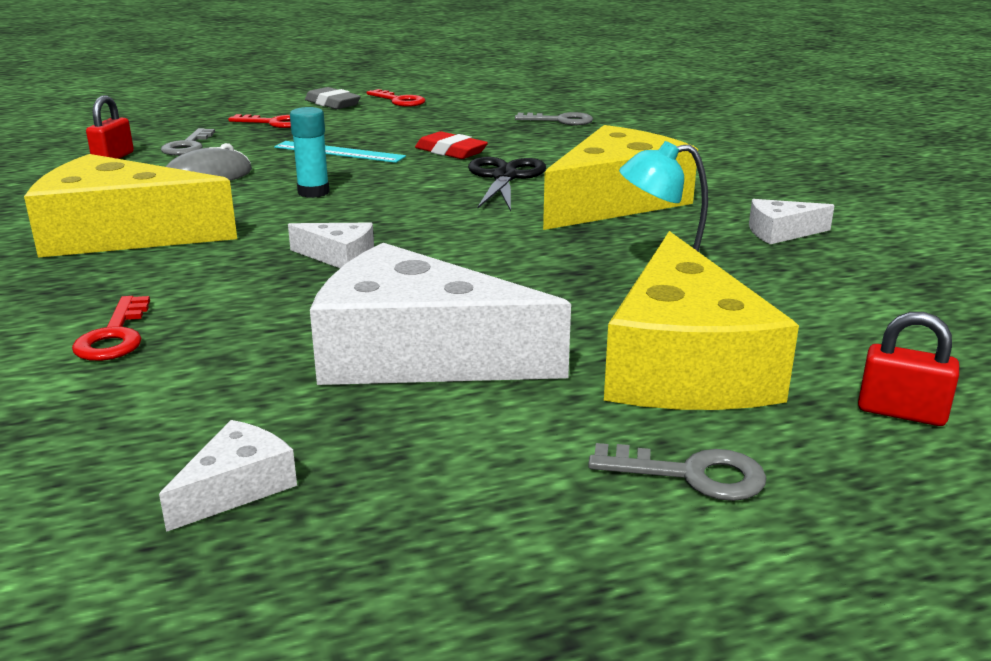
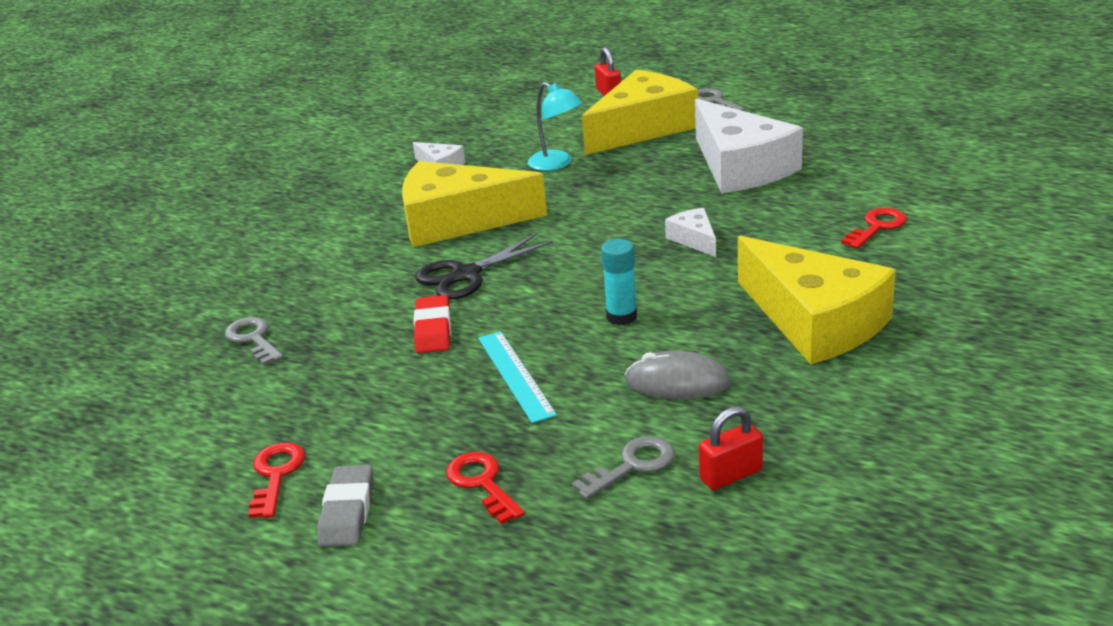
camera: 130 degrees left, 5 degrees up
white cheese [159,420,297,532] -> none

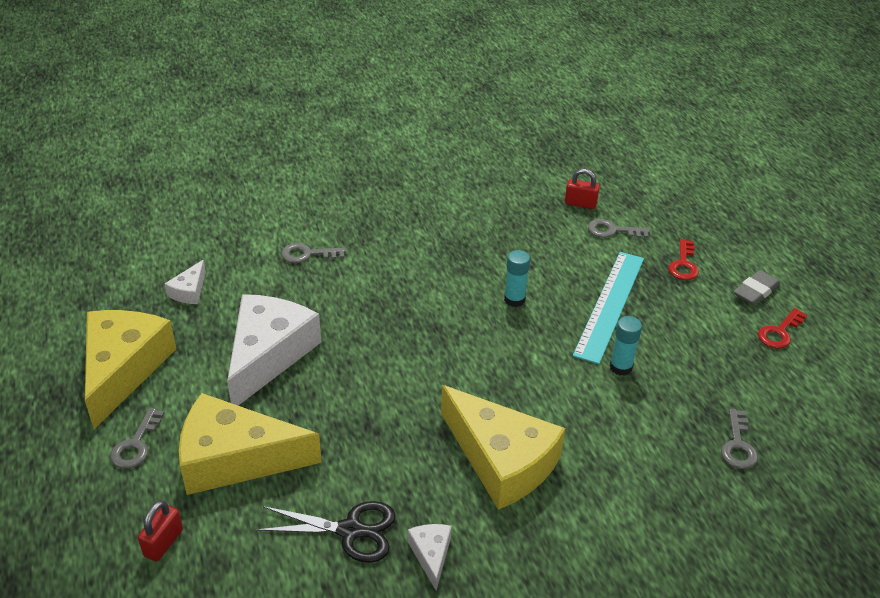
camera: 140 degrees left, 10 degrees up
red eraser [414,295,451,353] -> turquoise glue stick [610,316,642,376]
black scissors [415,233,553,300] -> black scissors moved to [255,501,396,563]
turquoise ruler [478,331,557,423] -> turquoise ruler [573,252,644,364], size x1.59
turquoise lamp [528,82,582,171] -> none
grey mouse [624,350,731,399] -> none
white cheese [665,208,716,257] -> white cheese moved to [164,260,206,304]
yellow cheese [738,236,896,364] -> yellow cheese moved to [85,310,176,429]
red key [841,208,907,249] -> grey key [281,243,346,263]

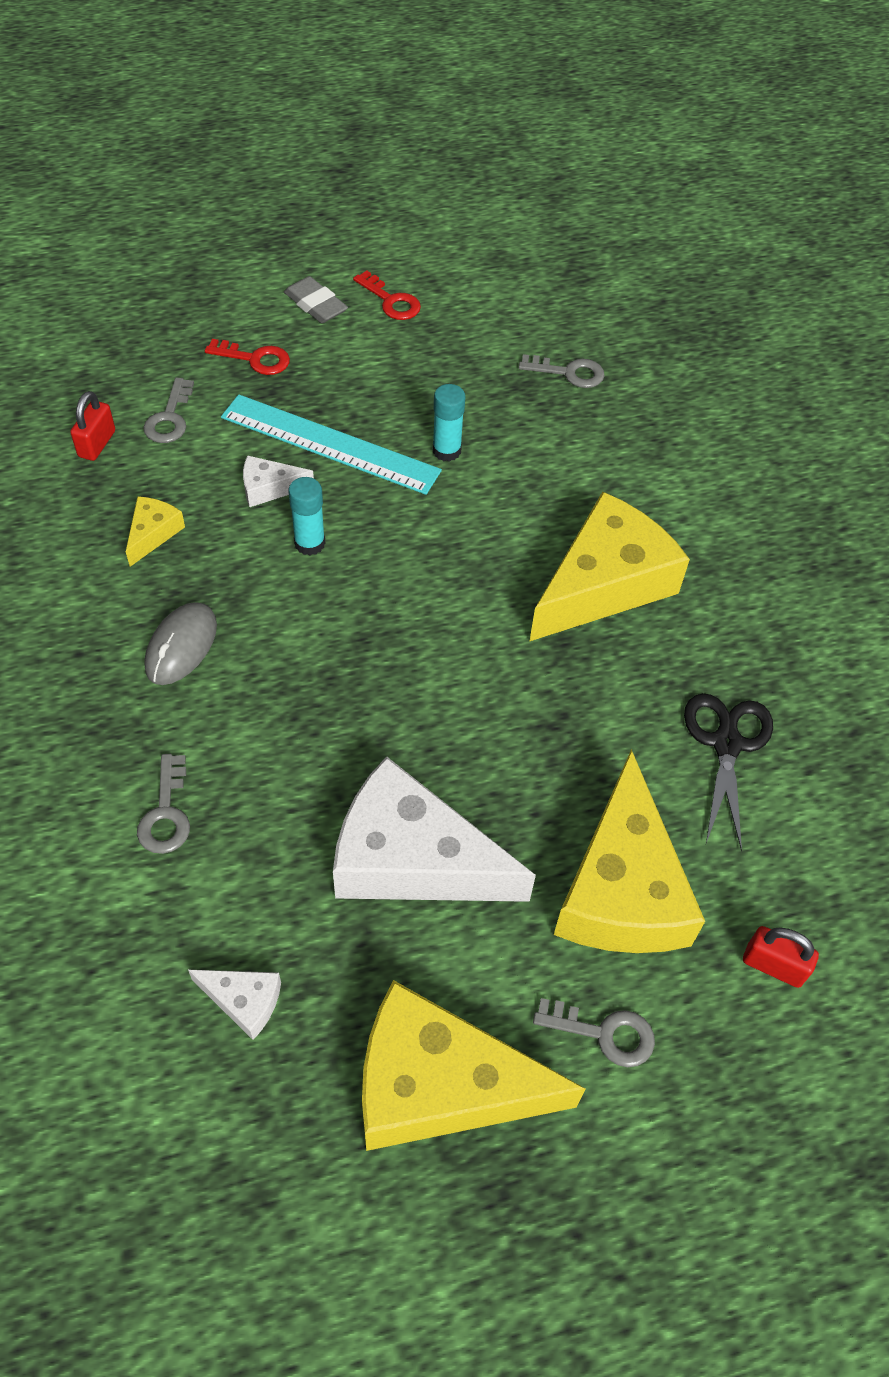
camera: 90 degrees left, 15 degrees up
white cheese [407,524,452,590] -> white cheese moved to [243,455,314,507]
none -> yellow cheese [126,496,185,567]
none -> grey mouse [145,602,217,685]

